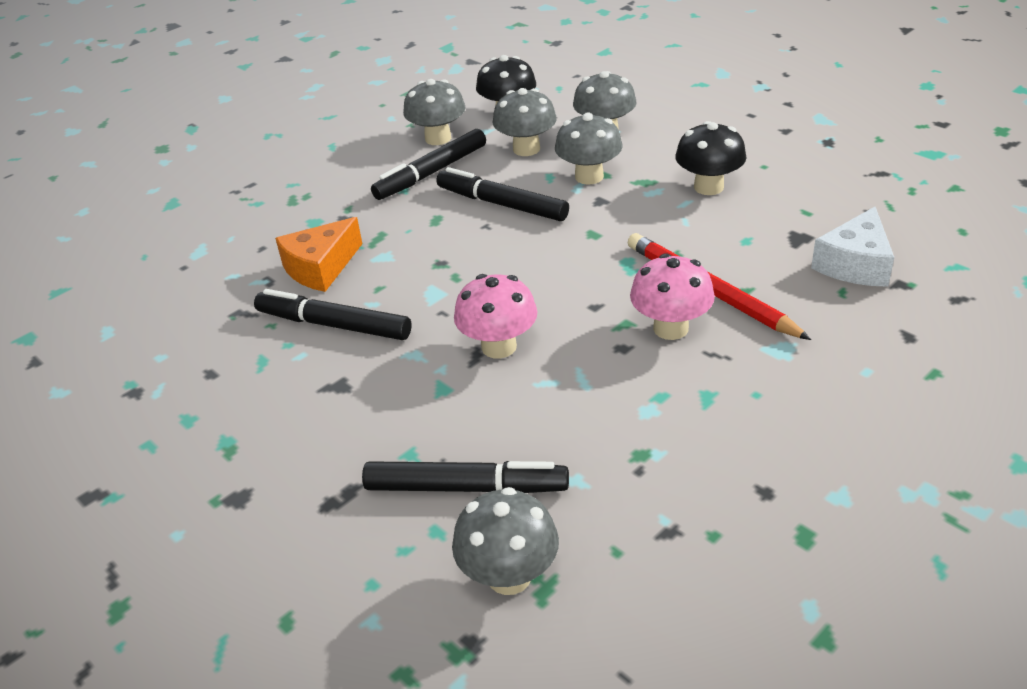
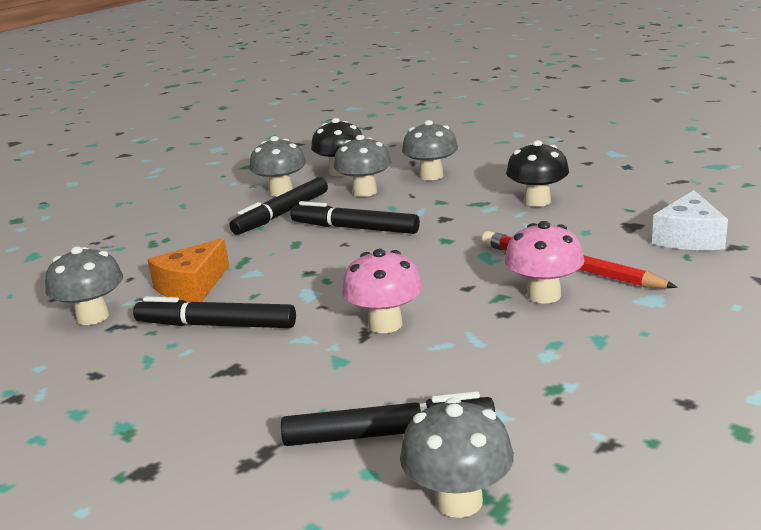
camera: 10 degrees left, 15 degrees down
grey mushroom [555,112,622,185] -> grey mushroom moved to [45,246,123,325]

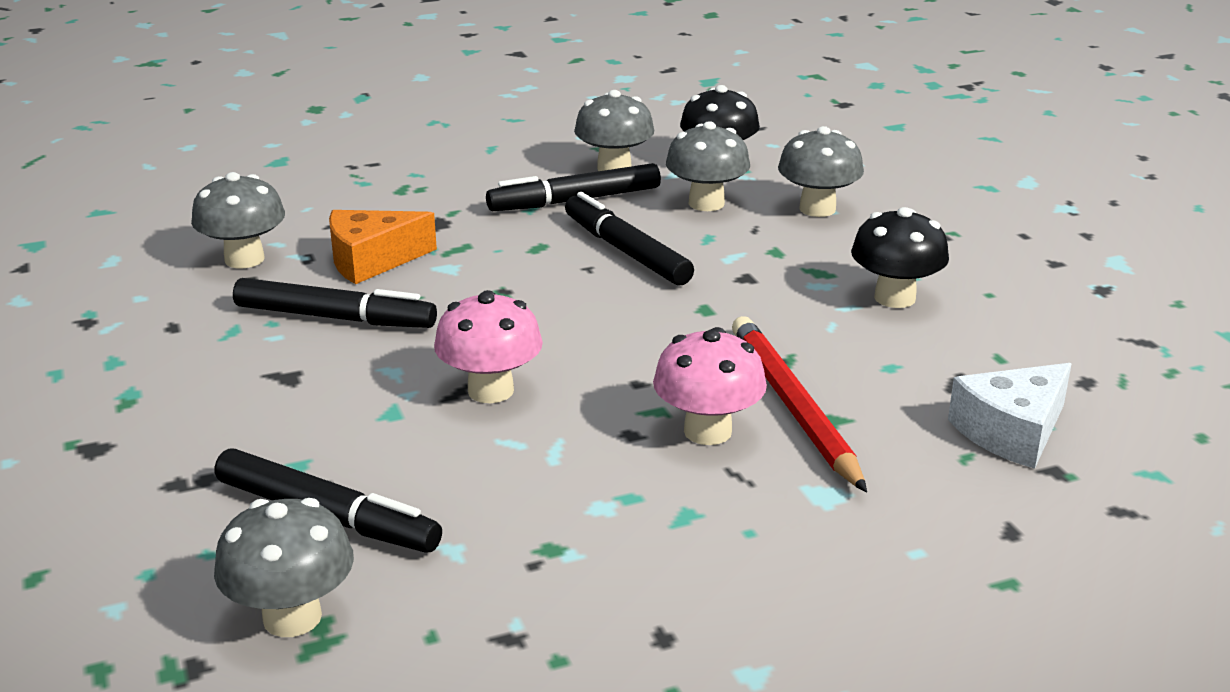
camera: 30 degrees right, 5 degrees up
black marker [133,296,296,328] -> black marker turned 150 degrees clockwise [233,278,437,328]

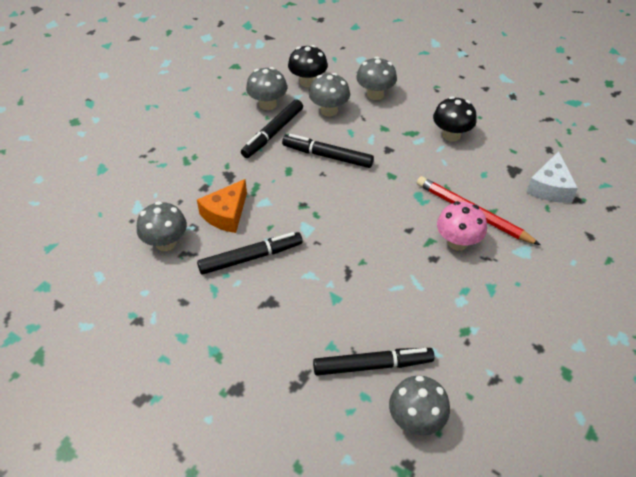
camera: 35 degrees left, 20 degrees up
pink mushroom [434,290,543,403] -> none

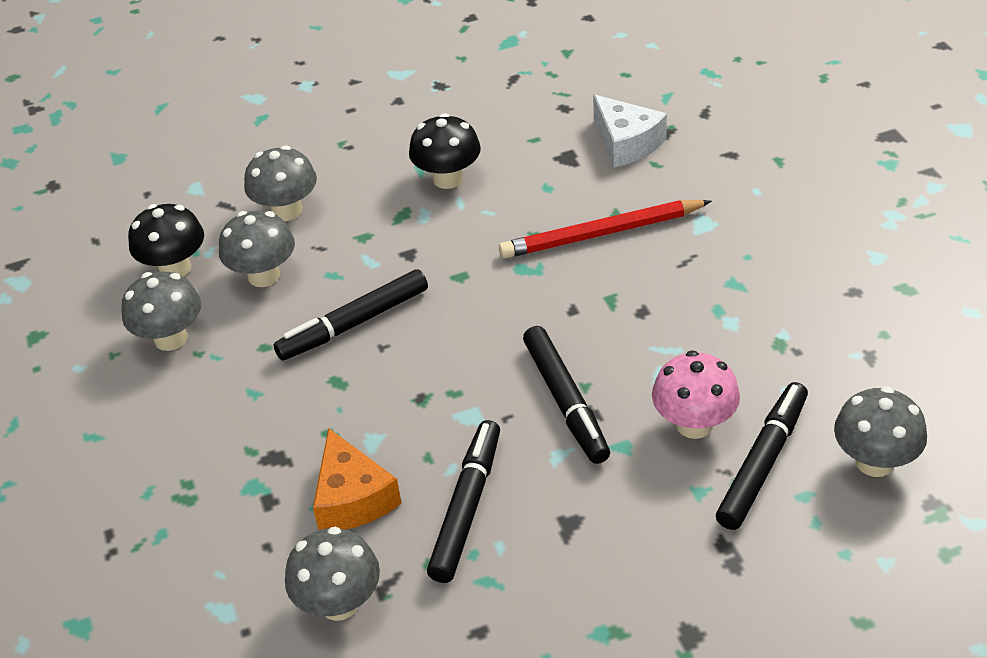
camera: 50 degrees left, 5 degrees down
black marker [241,99,303,158] -> black marker moved to [523,326,610,464]
pink mushroom [437,201,487,251] -> pink mushroom moved to [652,350,740,439]

